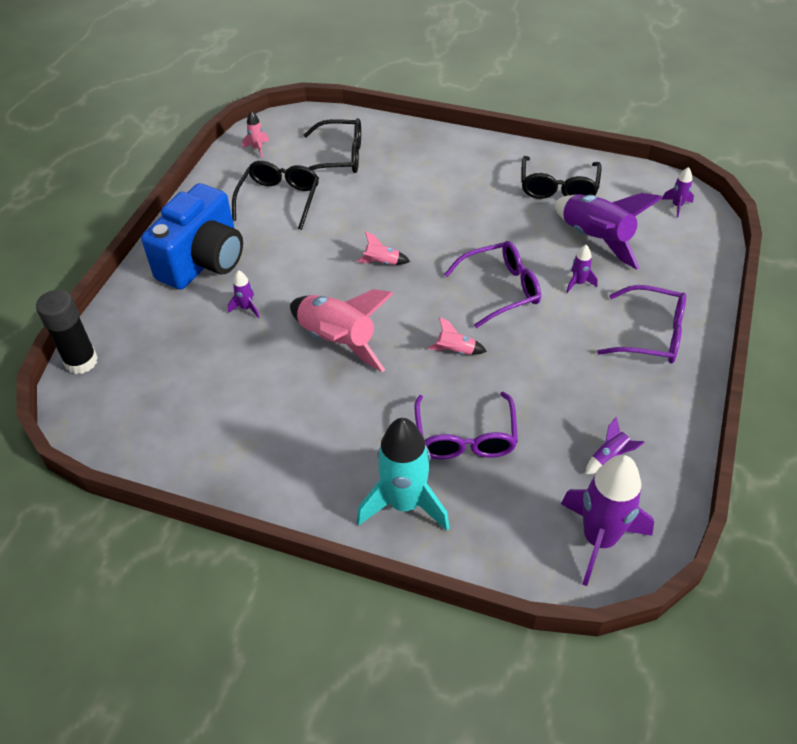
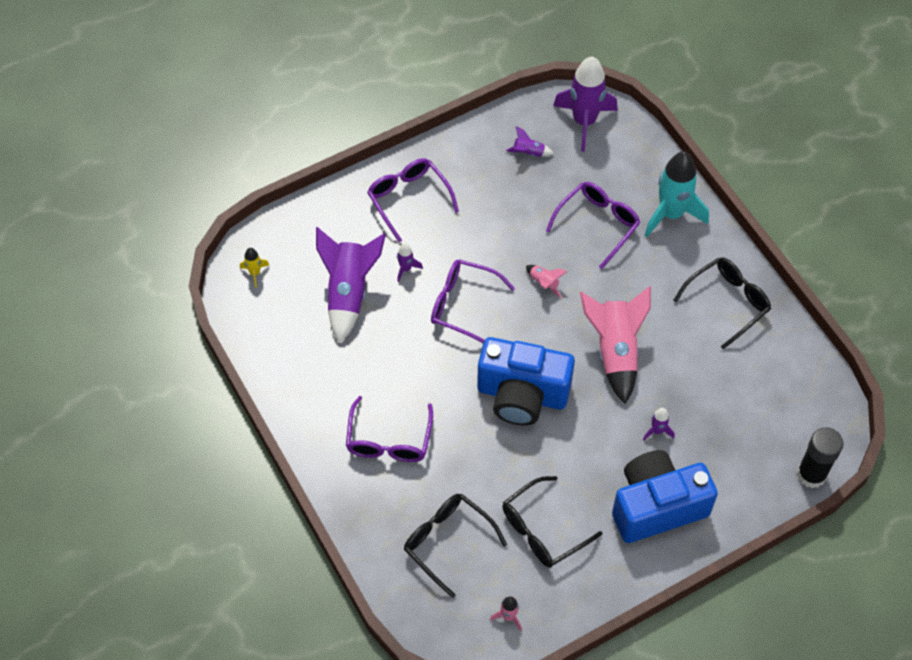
camera: 140 degrees left, 10 degrees up
pink rocket [356,231,410,265] -> blue camera [477,337,575,426]
black glasses [521,156,602,199] -> black glasses moved to [673,257,771,349]
purple rocket [662,167,694,218] -> yellow rocket [240,248,269,288]
none -> purple glasses [346,396,433,462]

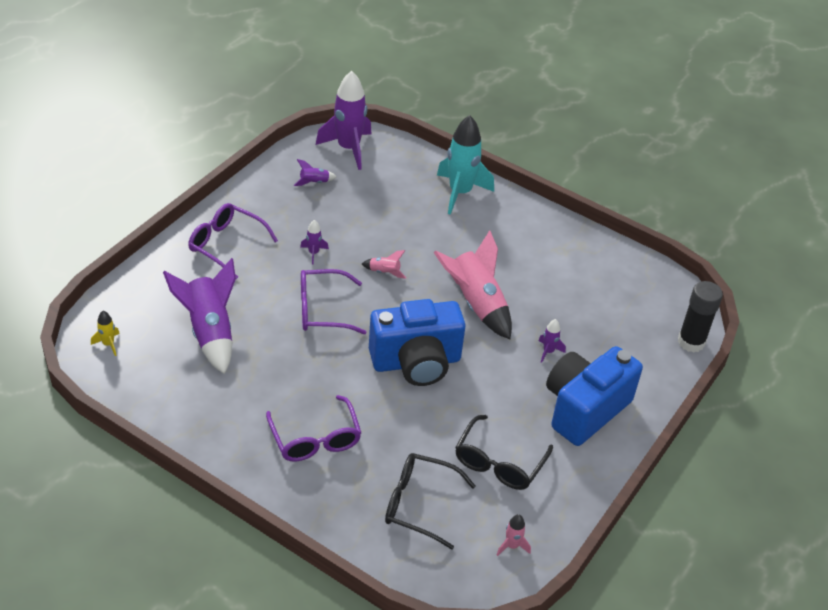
camera: 30 degrees left, 15 degrees down
purple rocket [397,243,423,282] -> purple rocket moved to [300,220,329,265]
purple glasses [546,182,640,269] -> none
black glasses [673,257,771,349] -> none

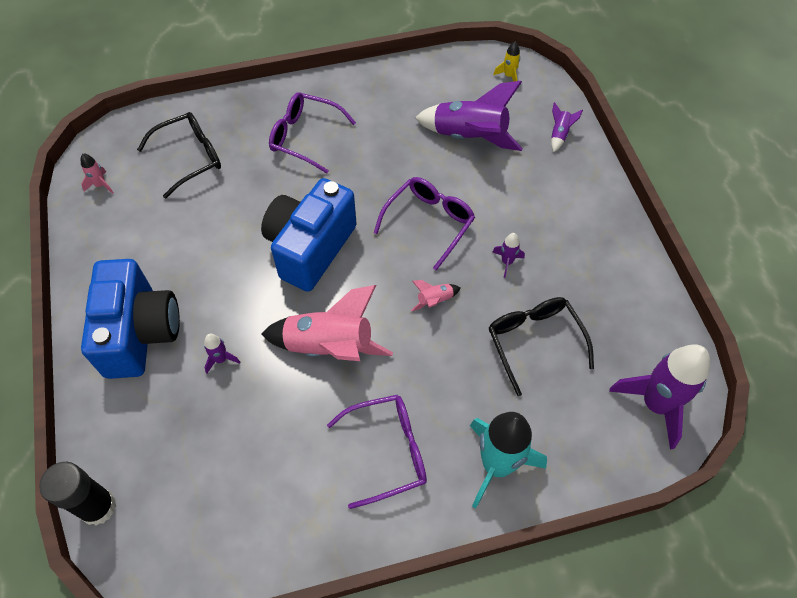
camera: 135 degrees right, 15 degrees up
purple glasses [188,203,278,279] -> purple glasses moved to [327,395,427,509]
purple rocket [294,159,336,186] -> purple rocket moved to [551,102,583,152]
black glasses [455,415,553,490] -> black glasses moved to [489,297,594,396]

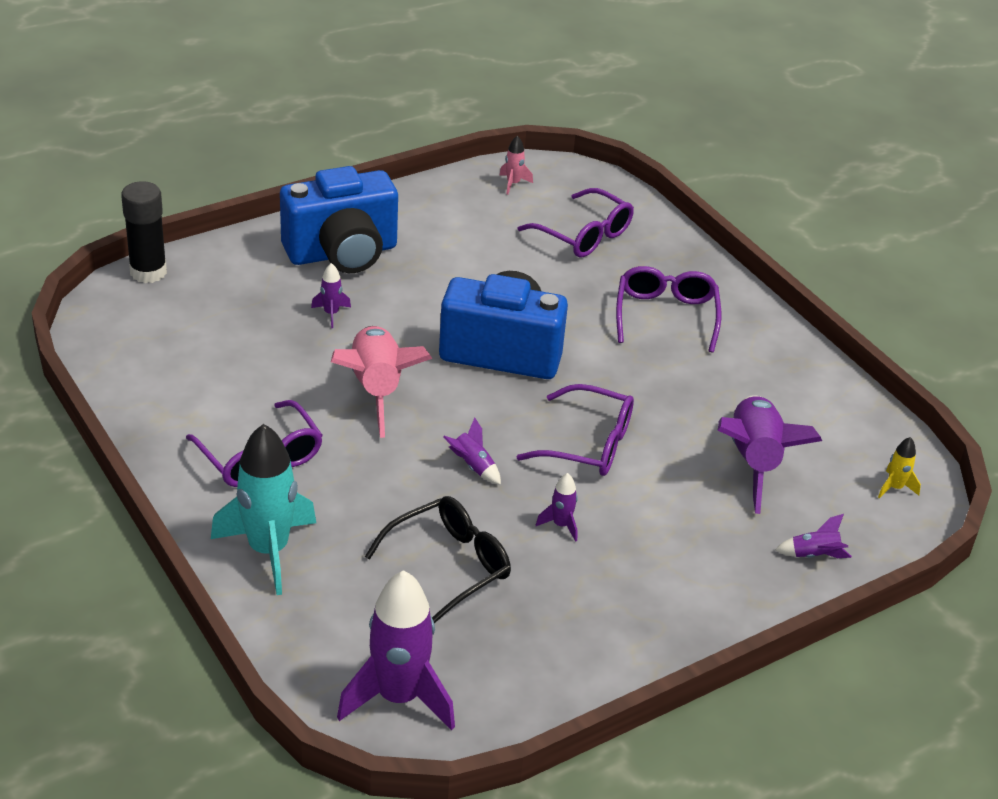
camera: 70 degrees right, 20 degrees down
black glasses [137,112,221,199] -> purple glasses [517,188,634,257]
pink rocket [411,280,460,311] -> purple rocket [443,417,501,485]

